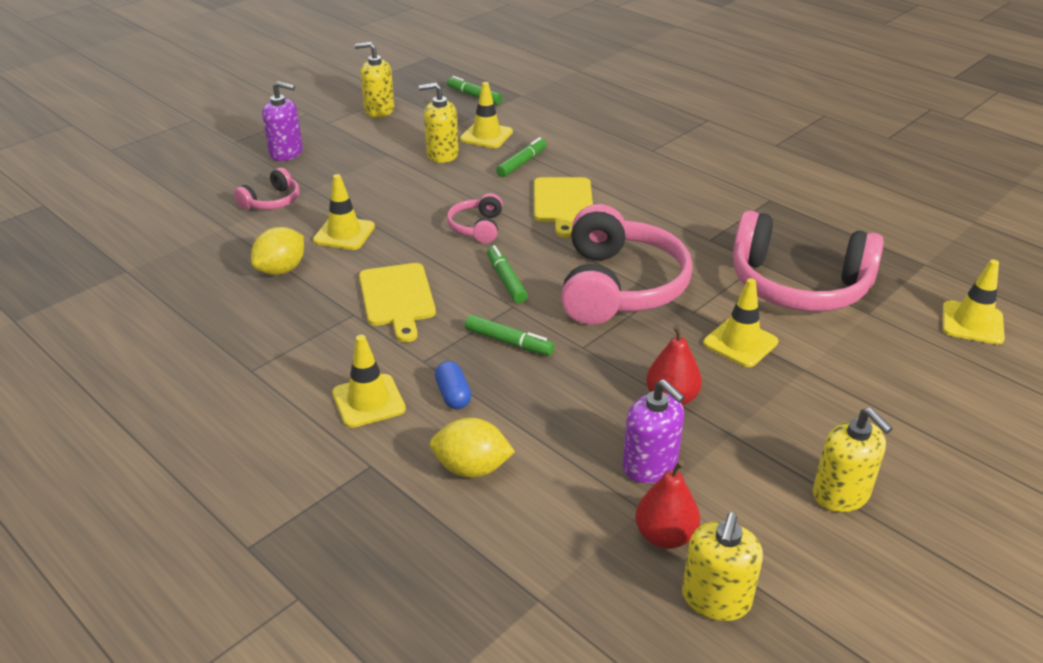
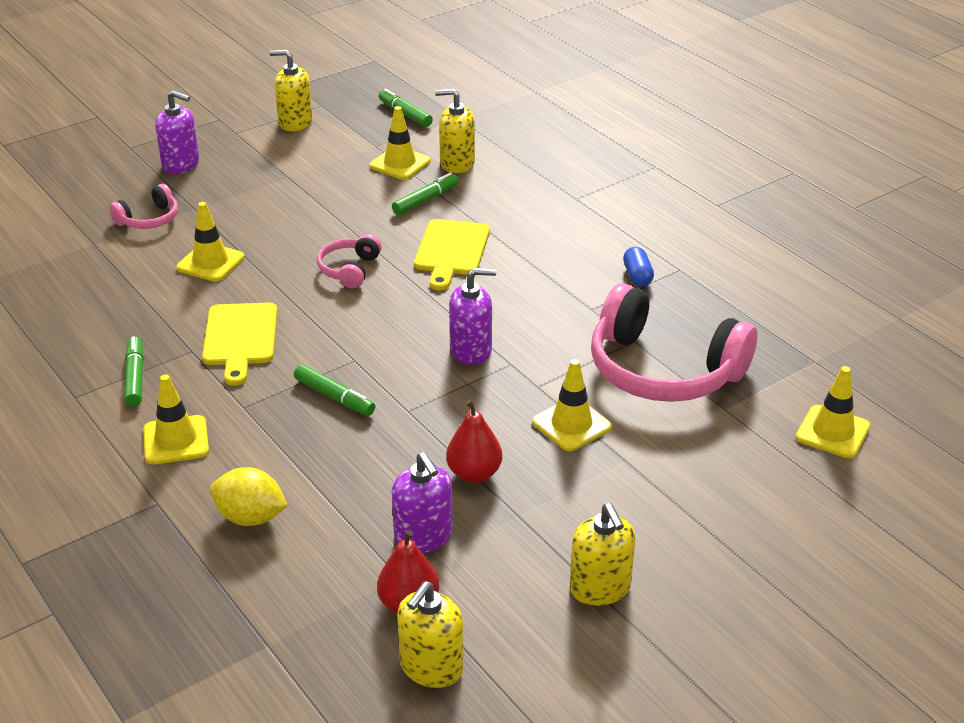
camera: 10 degrees right, 0 degrees up
yellow lemon [251,227,304,275] -> none
yellow soap dispenser [419,83,459,163] -> yellow soap dispenser moved to [435,89,475,173]
blue capsule [435,361,471,409] -> blue capsule moved to [623,247,654,287]
green marker [487,245,528,304] -> green marker moved to [124,337,144,406]
pink headphones [561,204,693,325] -> purple soap dispenser [449,268,496,365]

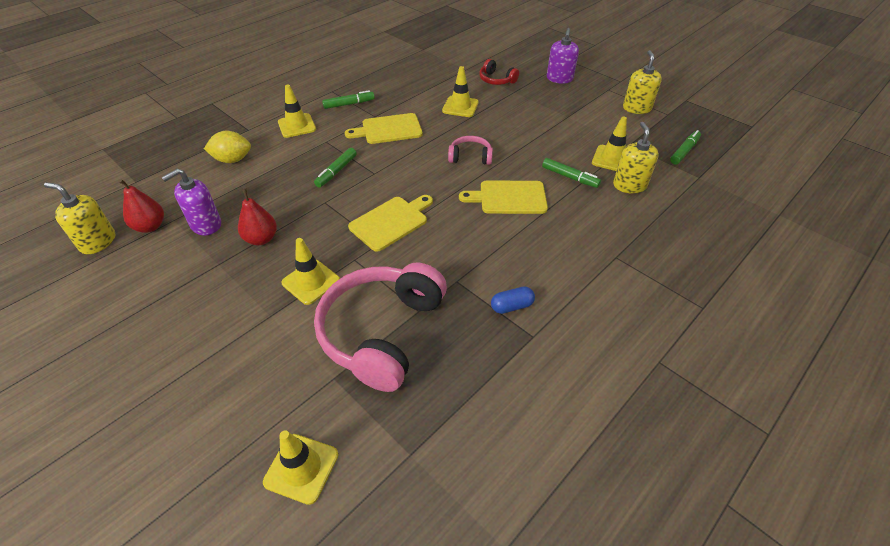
camera: 80 degrees right, 10 degrees up
pink headphones [109,184,178,229] -> red headphones [479,59,519,85]
yellow lemon [210,467,288,526] -> yellow lemon turned 75 degrees clockwise [204,131,251,163]
purple soap dispenser [449,268,496,365] -> yellow cutting board [348,195,433,252]
yellow soap dispenser [570,503,635,606] -> none

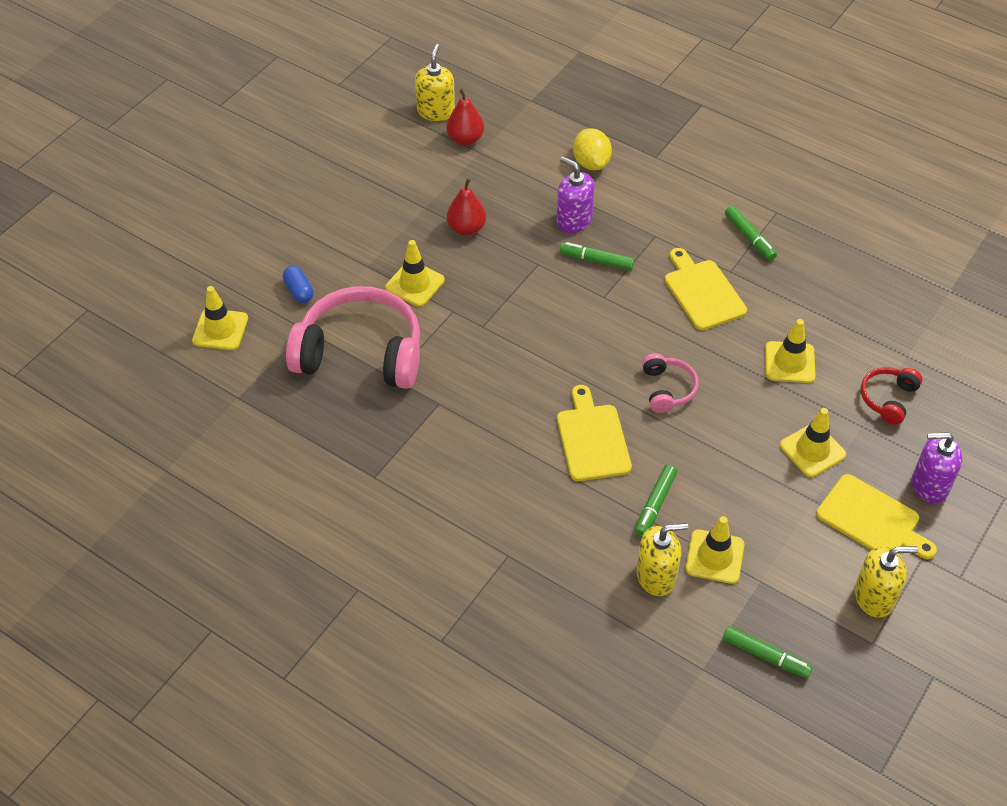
camera: 80 degrees right, 5 degrees up
purple soap dispenser [161,169,221,235] -> purple soap dispenser moved to [557,156,595,233]
yellow traffic cone [278,84,316,138] -> yellow traffic cone moved to [780,408,846,477]
yellow cutting board [348,195,433,252] -> yellow cutting board moved to [816,474,937,559]
blue capsule [491,286,535,314] -> blue capsule moved to [283,266,314,303]

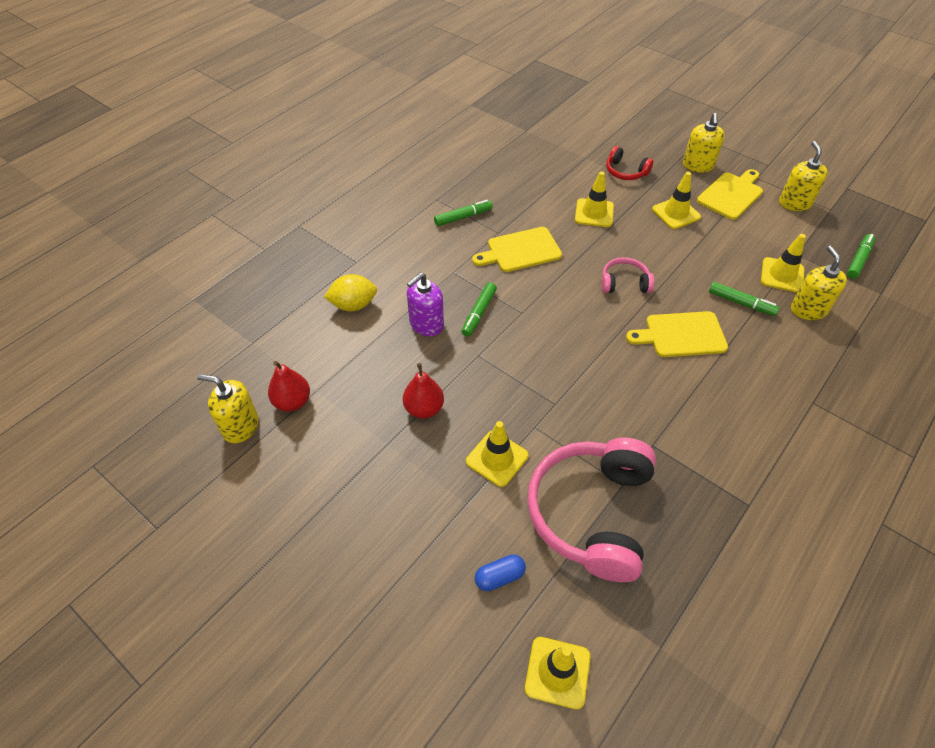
camera: 85 degrees left, 0 degrees up
purple soap dispenser [912,432,963,504] -> yellow soap dispenser [683,113,725,173]

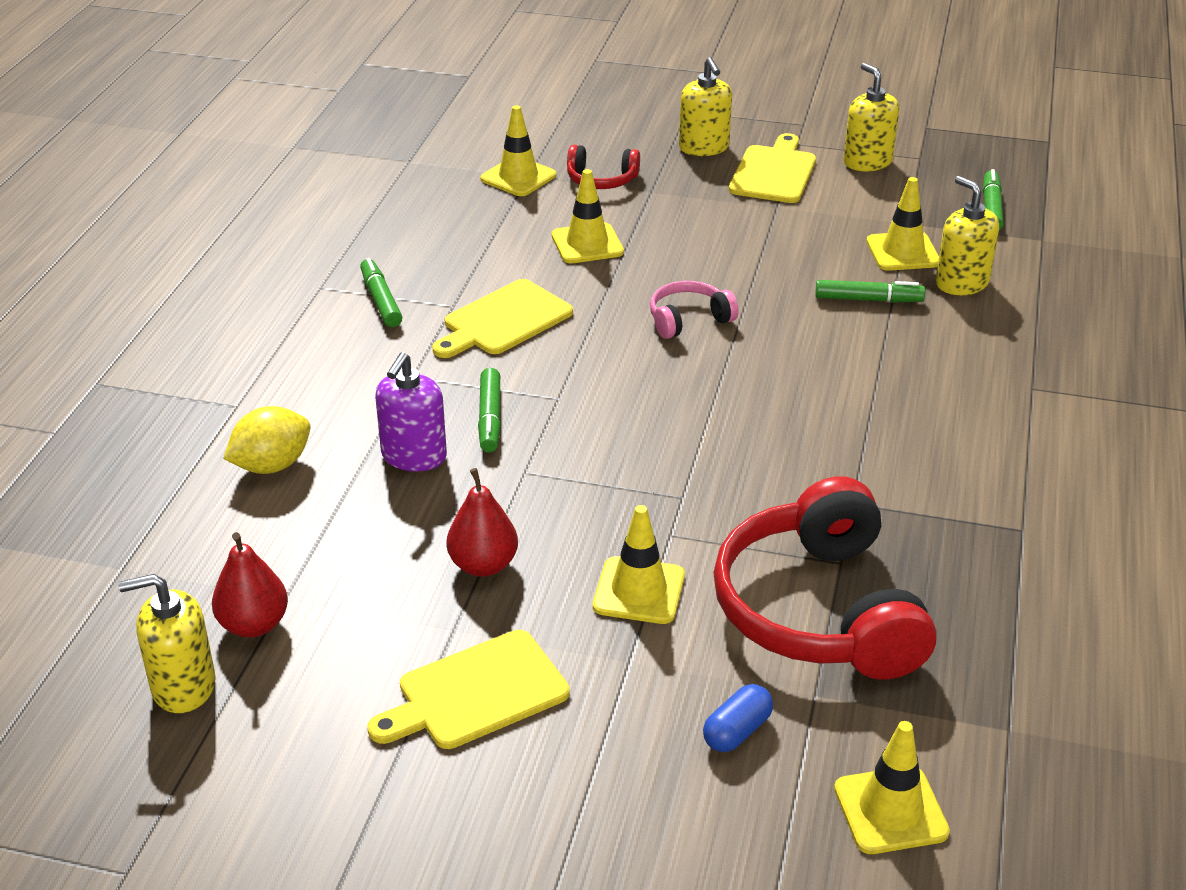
camera: 25 degrees left, 15 degrees down
green marker [434,200,493,226] -> green marker turned 60 degrees counterclockwise [360,258,402,327]
pink headphones [527,438,656,582] -> red headphones [713,476,937,680]
yellow cutting board [626,311,728,357] -> yellow cutting board moved to [367,630,570,749]
yellow traffic cone [652,172,701,229] -> yellow traffic cone moved to [481,105,556,196]

